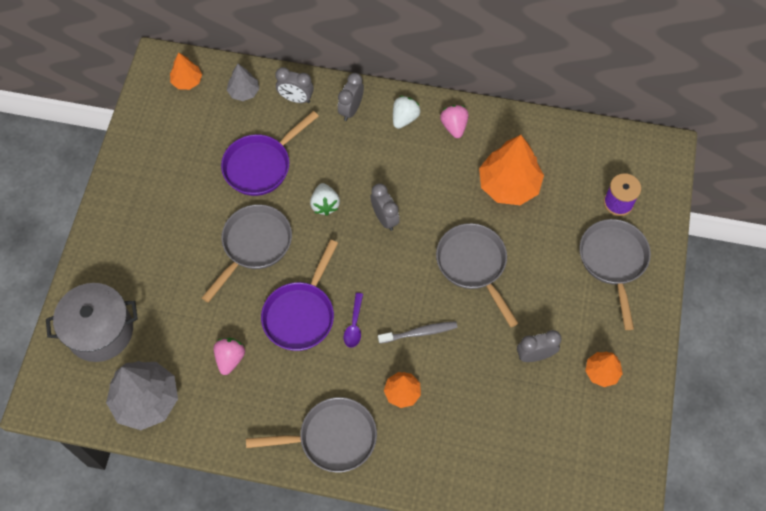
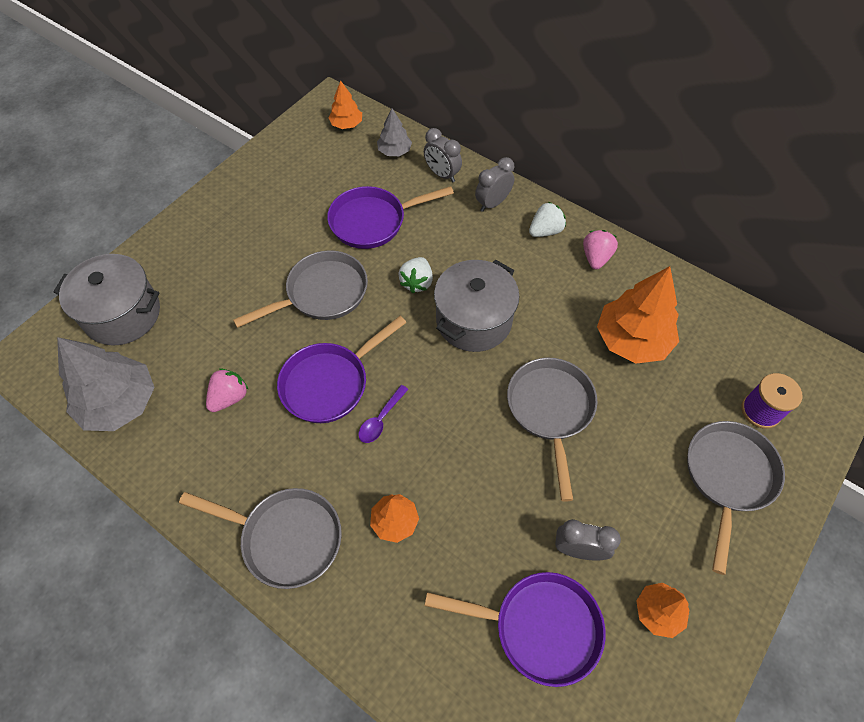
camera: 25 degrees right, 5 degrees down
grey clock [370,183,400,231] -> grey pot [434,260,520,352]
grey toothbrush [378,321,458,344] -> none
none -> purple pan [424,572,606,687]

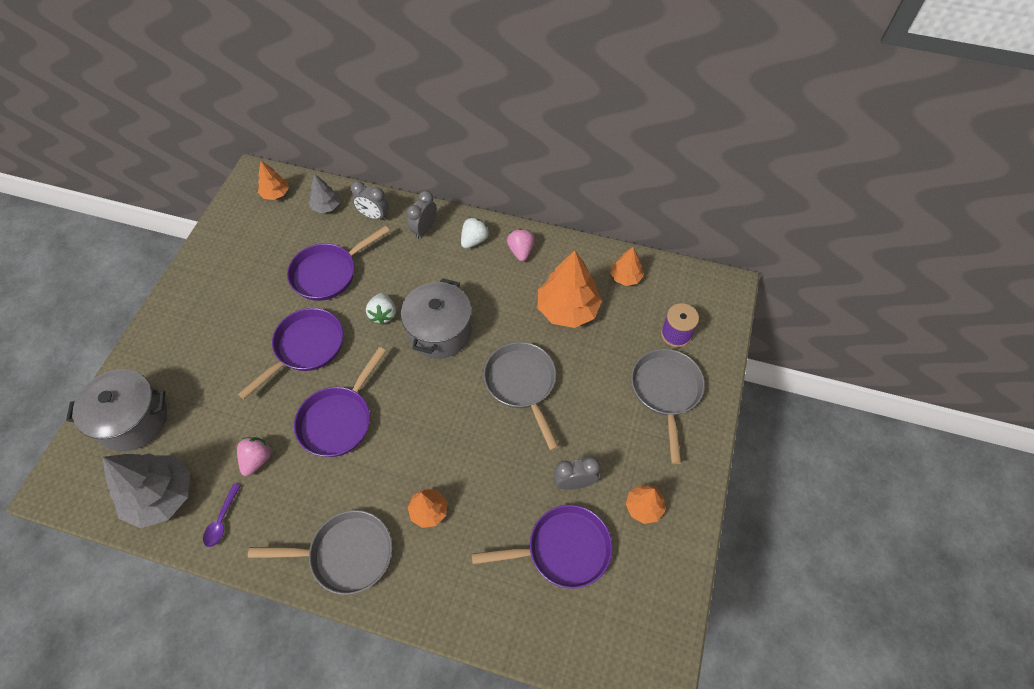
camera: 20 degrees left, 0 degrees up
grey pan [233,250,368,328] -> purple pan [238,308,343,399]
purple spoon [359,385,409,443] -> purple spoon moved to [203,483,241,547]
none -> orange tree [610,247,644,286]

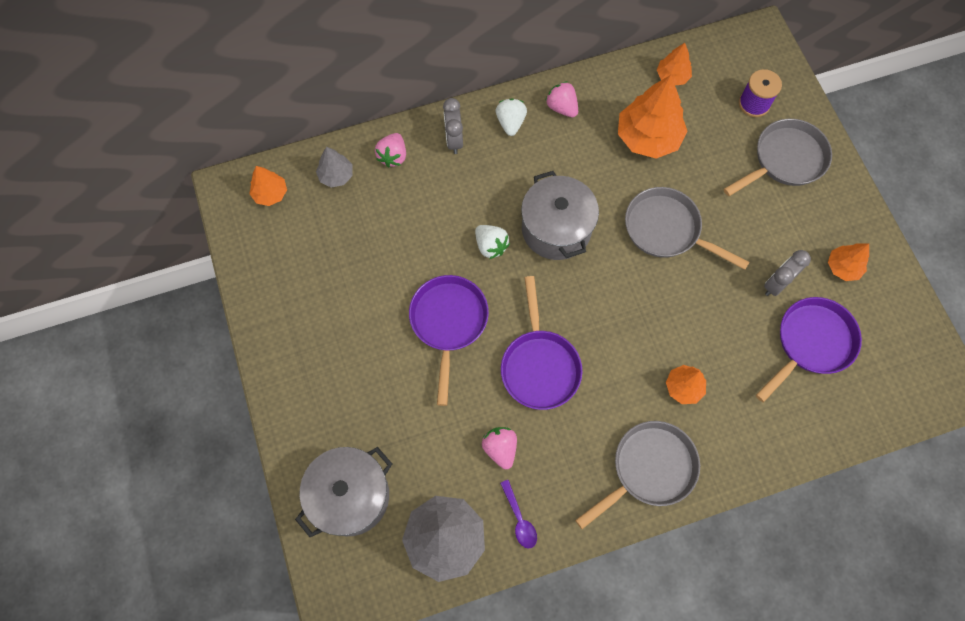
camera: 35 degrees left, 10 degrees up
purple pan [287,226,390,301] -> none
grey clock [351,181,389,220] -> pink strawberry [375,133,406,168]
grey pan [631,349,705,464] -> grey pan turned 90 degrees clockwise [723,119,832,196]

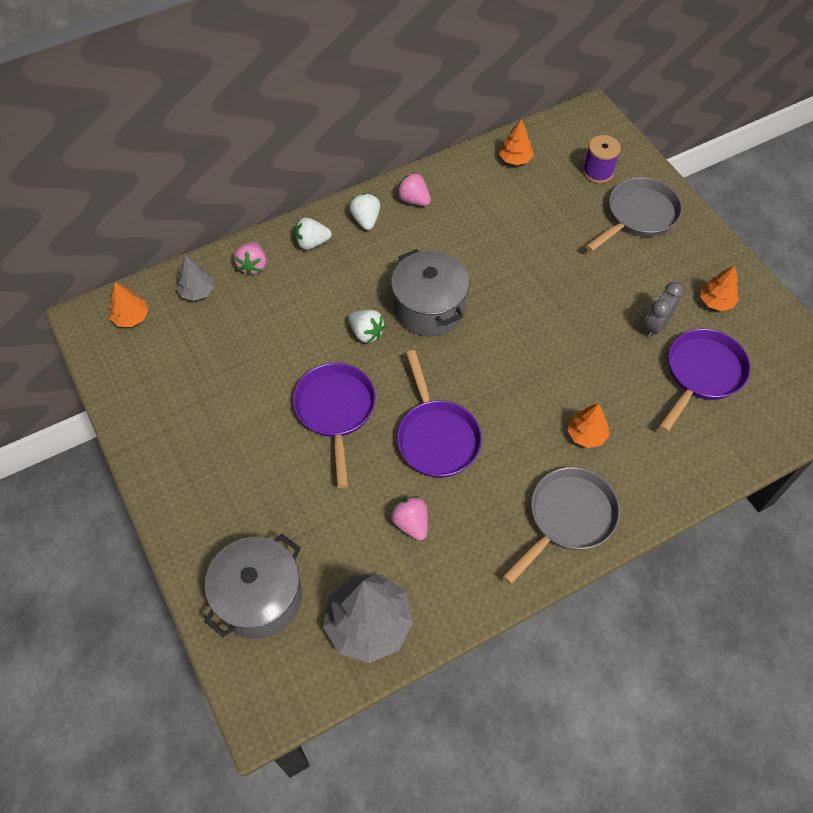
camera: 10 degrees left, 10 degrees down
grey clock [443,98,463,154] -> white strawberry [294,217,332,250]
purple spoon [500,480,537,549] -> none
orange tree [618,75,688,159] -> none
grey pan [625,187,750,270] -> none

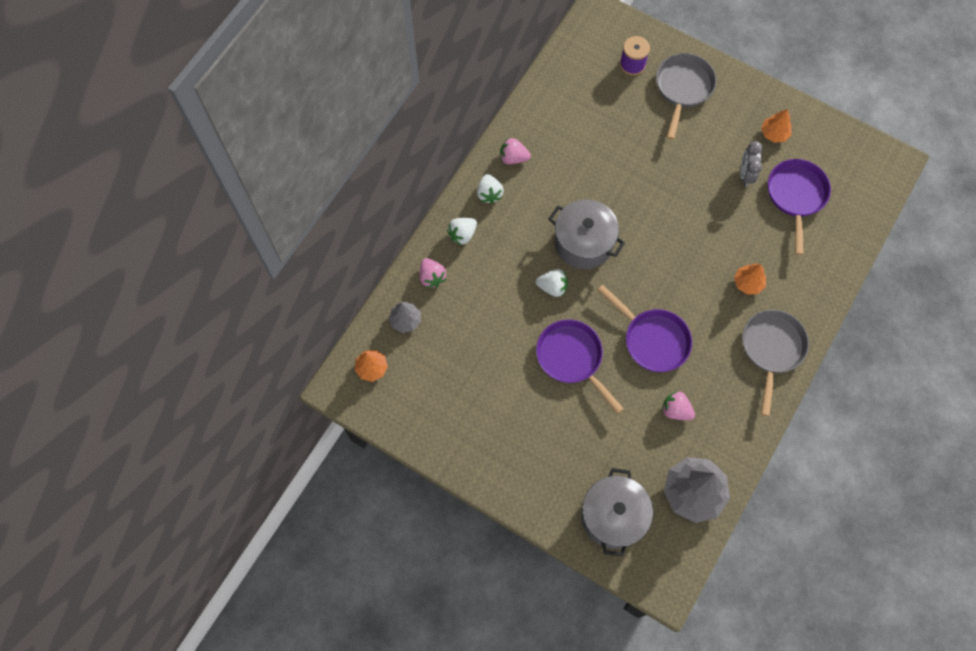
camera: 30 degrees left, 10 degrees up
white strawberry [349,193,380,230] -> white strawberry turned 150 degrees counterclockwise [477,174,504,204]
orange tree [499,119,534,165] -> none

